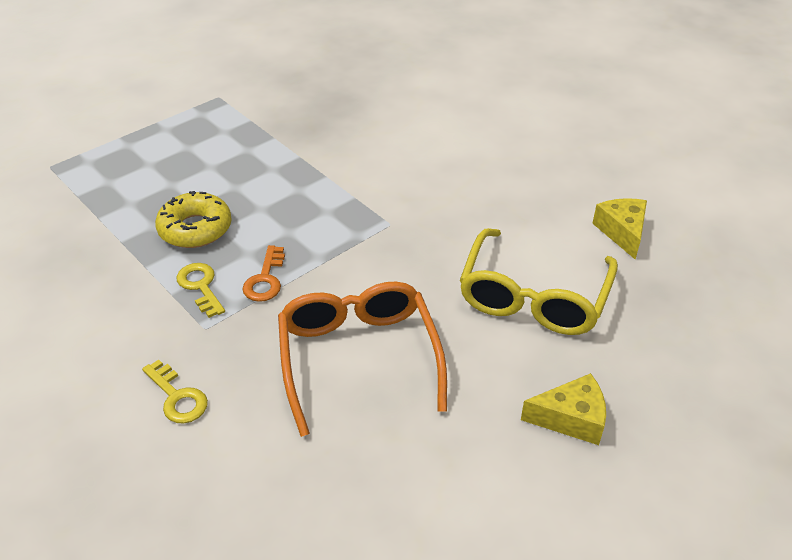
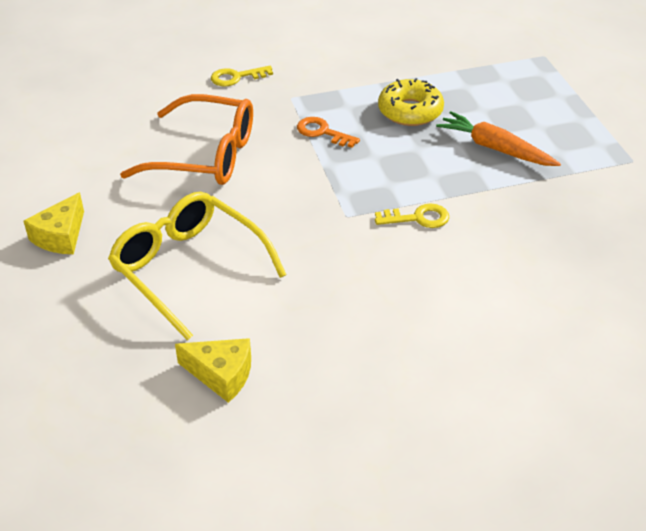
camera: 115 degrees right, 0 degrees up
yellow key [177,263,225,318] -> yellow key moved to [375,203,449,228]
none -> orange carrot [436,111,561,166]

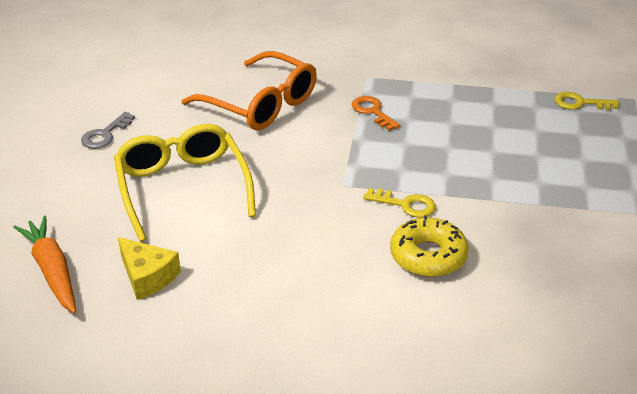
camera: 25 degrees right, 5 degrees down
yellow cheese [23,192,84,254] -> grey key [81,112,135,149]
yellow key [211,66,273,86] -> yellow key moved to [554,92,619,110]
yellow donut [378,78,444,126] -> yellow donut moved to [390,215,469,277]
orange carrot [436,111,561,166] -> orange carrot moved to [13,216,76,314]

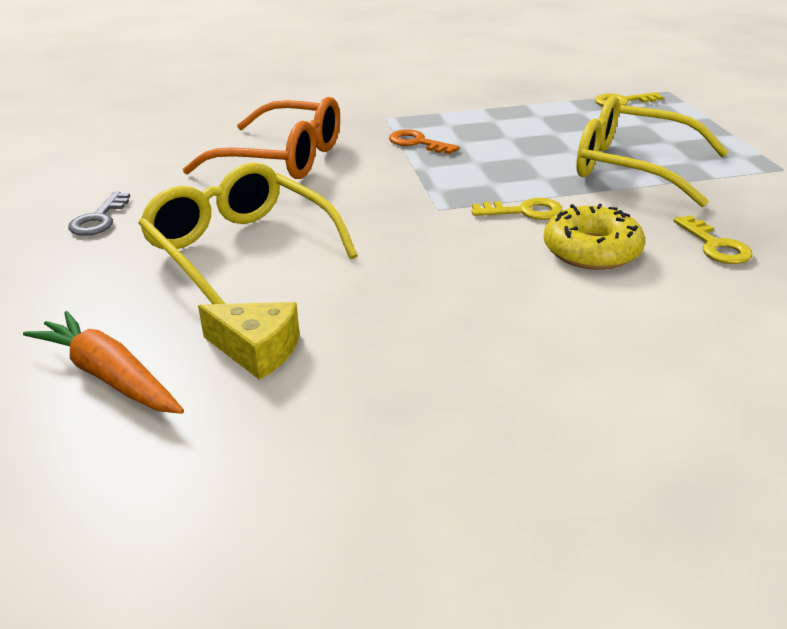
camera: 20 degrees left, 5 degrees down
none -> yellow glasses [576,96,728,207]
none -> yellow key [673,215,752,264]

